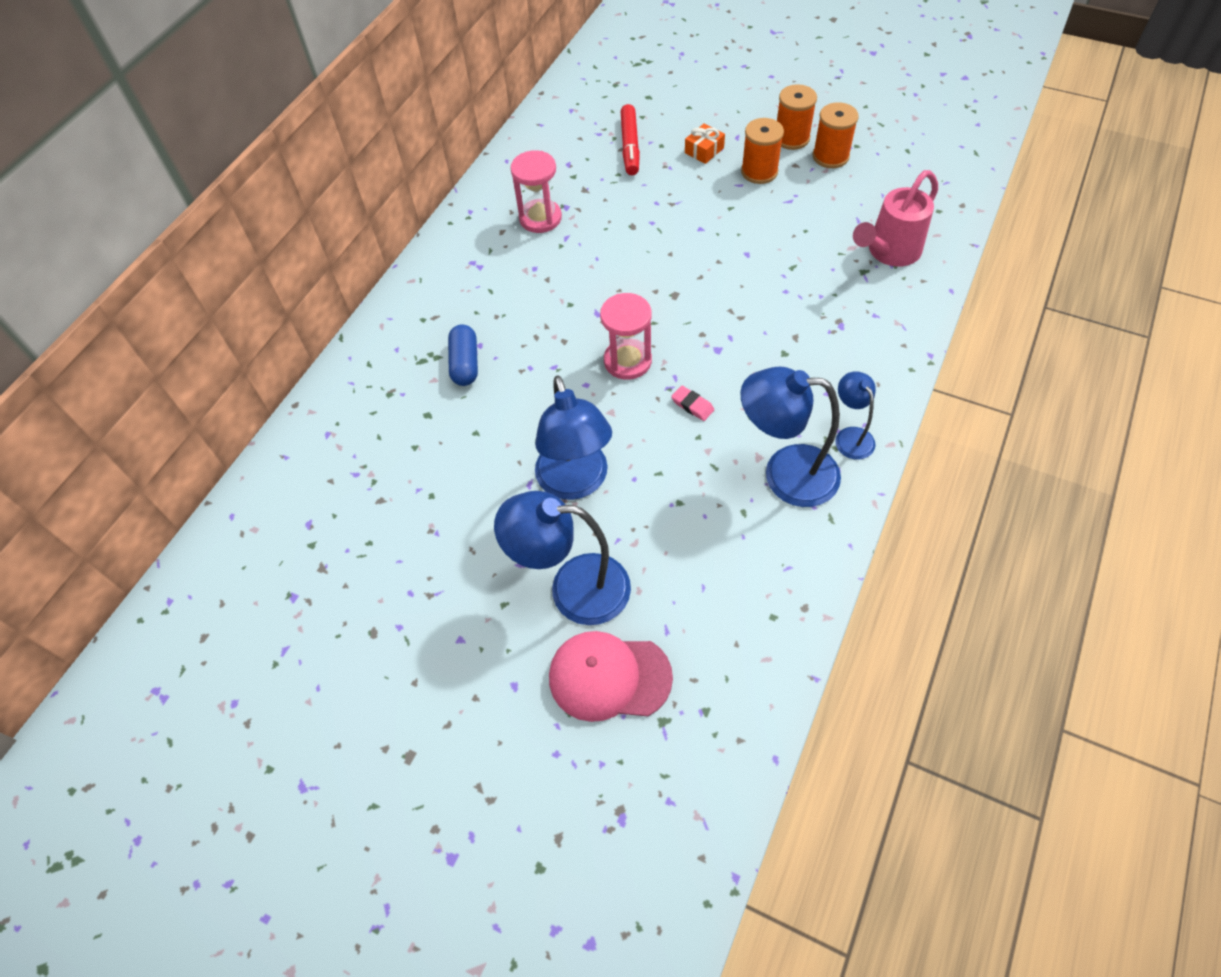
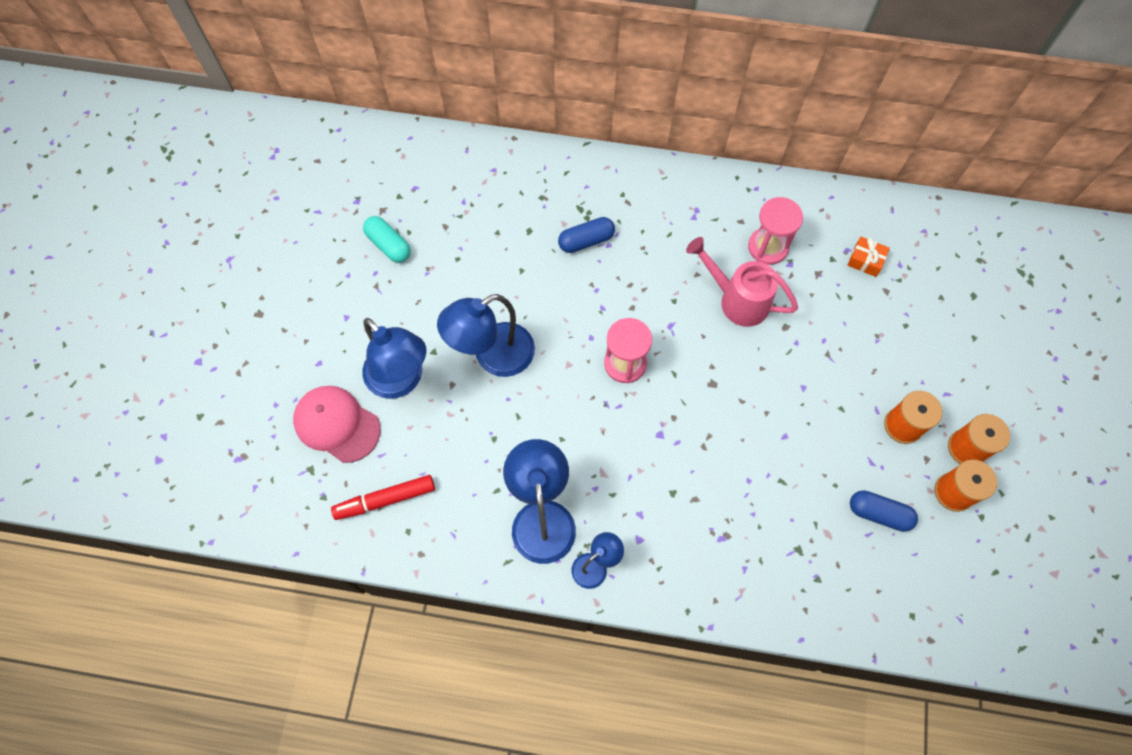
camera: 70 degrees right, 10 degrees up
blue lamp [494,491,631,625] -> blue lamp turned 150 degrees clockwise [362,318,426,399]
pink cap [549,631,673,722] -> pink cap turned 45 degrees counterclockwise [293,386,381,463]
red marker [621,104,640,175] -> red marker moved to [331,475,435,520]
pink eraser [671,386,714,421] -> none
orange gift [685,123,725,164] -> orange gift moved to [847,237,890,277]
pink watering can [853,170,938,267] -> pink watering can moved to [686,237,798,327]
none -> turquoise capsule [363,216,411,263]
none -> blue capsule [850,490,918,532]

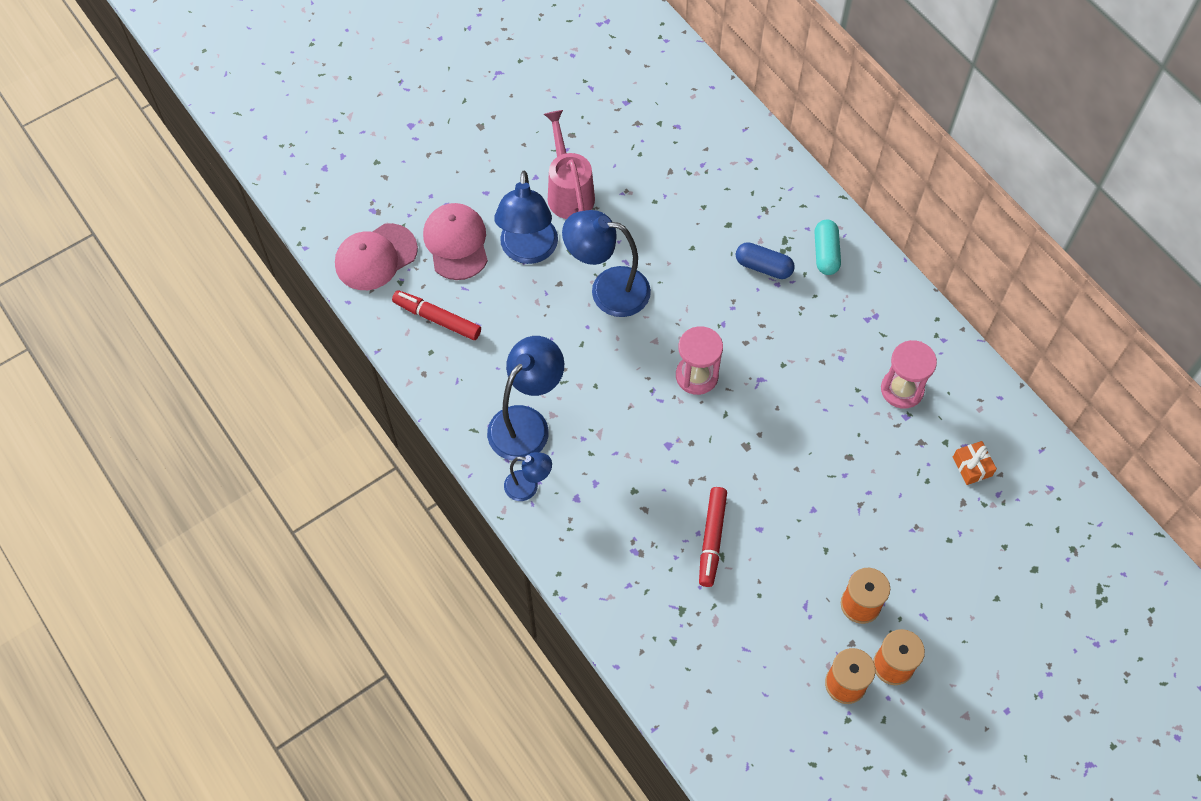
camera: 45 degrees right, 5 degrees down
turquoise capsule [363,216,411,263] -> turquoise capsule moved to [814,220,841,275]
pink watering can [686,237,798,327] -> pink watering can moved to [544,110,595,219]
blue capsule [850,490,918,532] -> none
none -> pink cap [335,223,418,290]
none -> red marker [699,487,727,587]

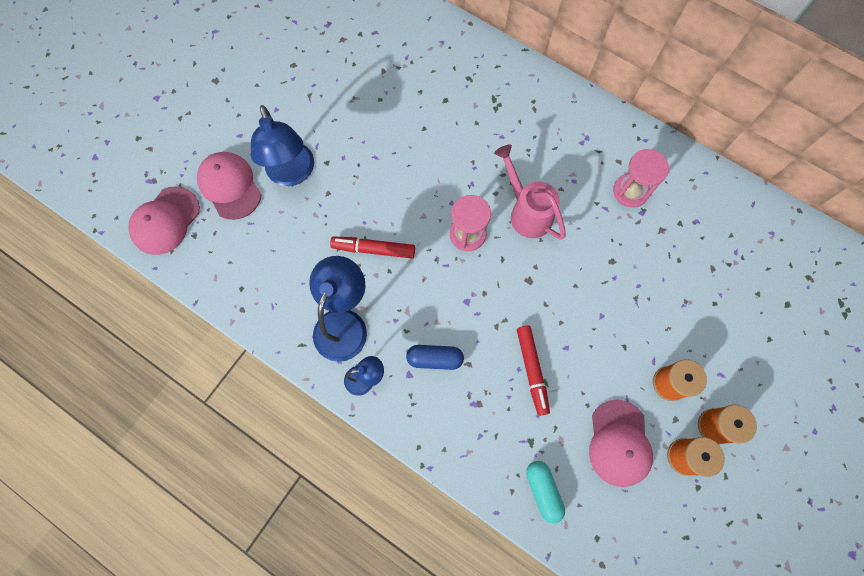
camera: 20 degrees left, 10 degrees up
red marker [392,290,481,340] -> red marker moved to [330,237,415,259]
pink watering can [544,110,595,219] -> pink watering can moved to [494,144,566,240]
blue lamp [562,210,651,317] -> none
blue capsule [736,242,795,279] -> blue capsule moved to [406,345,464,370]
turquoise capsule [814,220,841,275] -> turquoise capsule moved to [526,461,565,524]
orange gift [953,441,997,485] -> none
none -> pink cap [589,400,653,487]

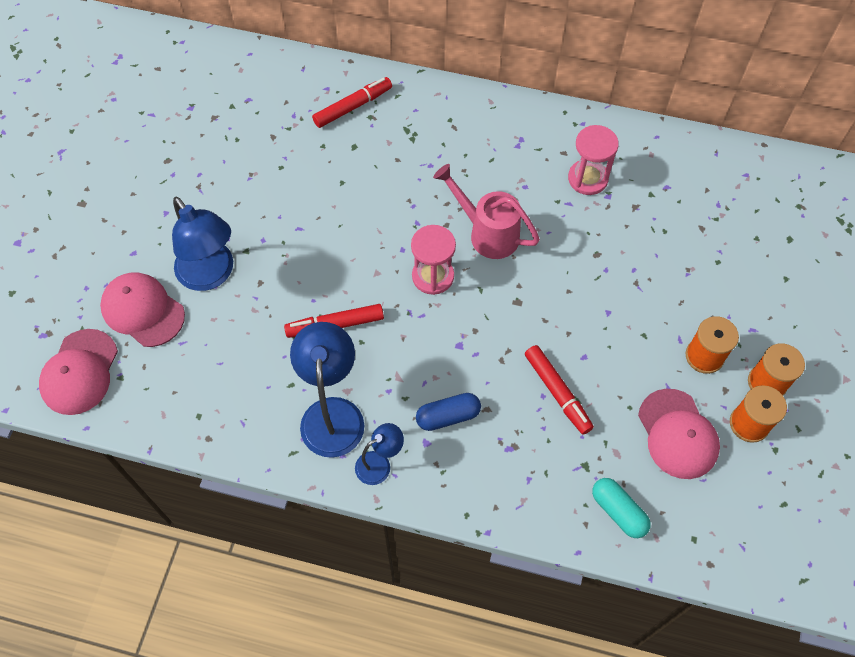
camera: 20 degrees left, 10 degrees down
none -> red marker [312,77,392,128]

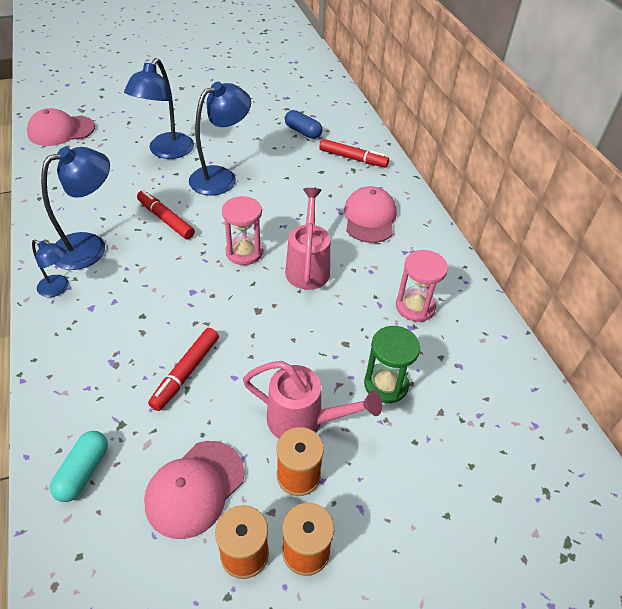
camera: 55 degrees right, 15 degrees down
pink cap [100,272,185,347] -> pink cap moved to [344,186,397,243]
blue capsule [416,393,481,431] -> blue capsule moved to [285,110,322,139]
none -> blue lamp [189,82,251,195]
none -> pink watering can [243,361,382,439]
none -> green hourglass [364,326,420,403]

